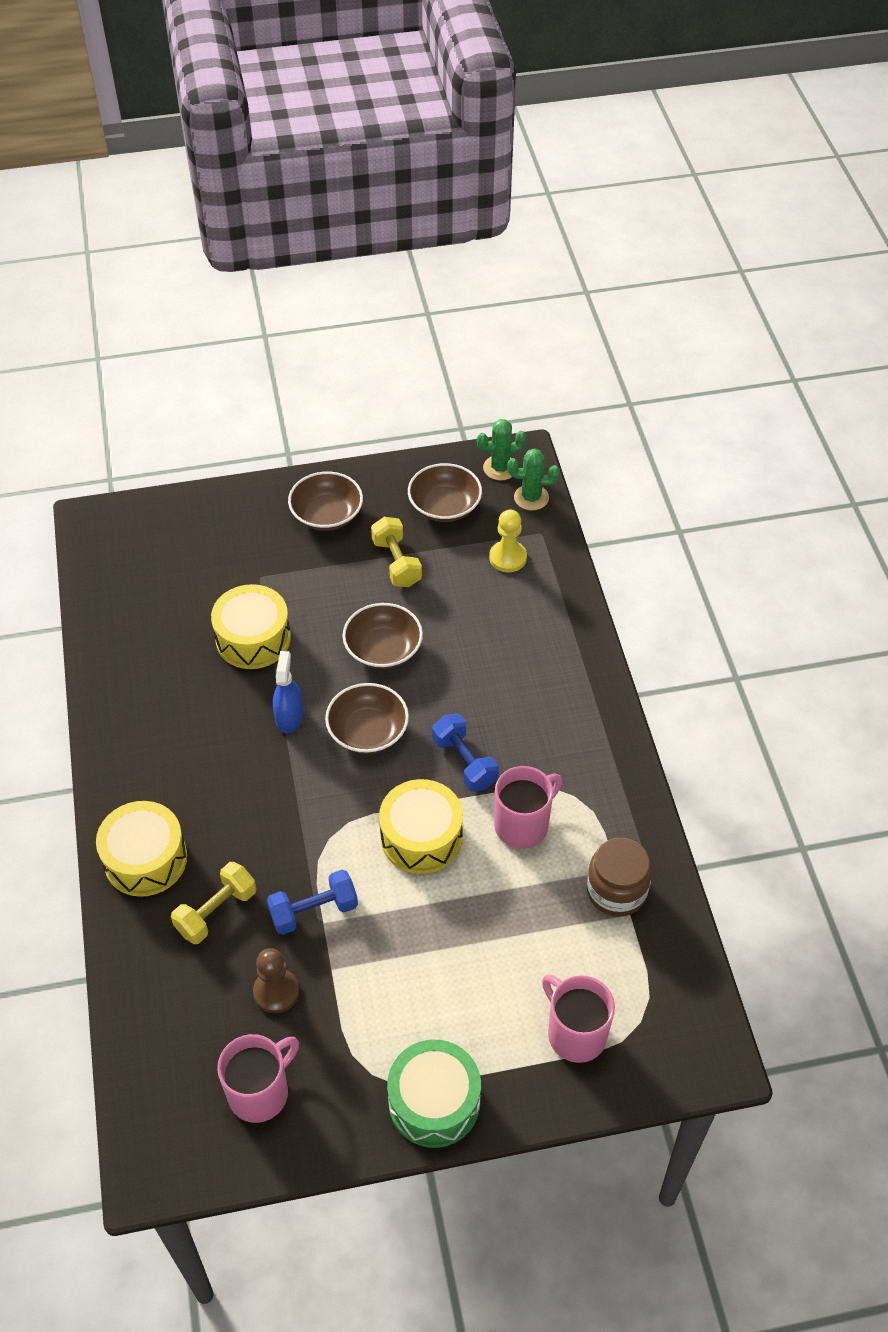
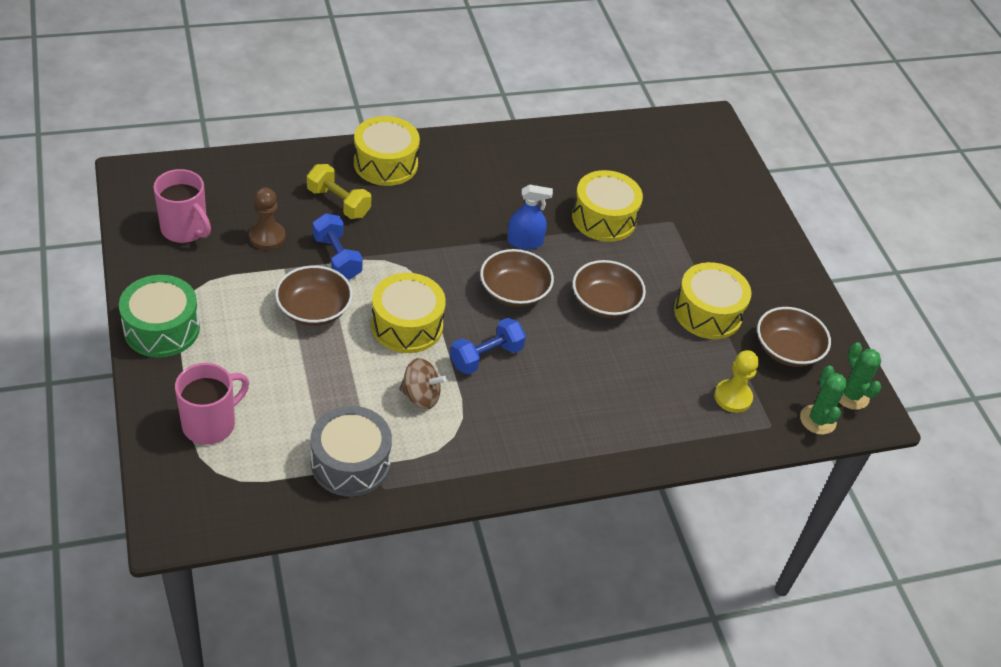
camera: 80 degrees right, 5 degrees down
brown bowl [288,471,363,531] -> brown bowl moved to [275,265,353,326]
yellow dumbbell [371,517,422,587] -> yellow drum [674,262,751,339]
pink mug [494,766,562,849] -> brown spinning top [399,358,447,410]
brown jar [587,838,652,917] -> grey drum [310,406,392,497]

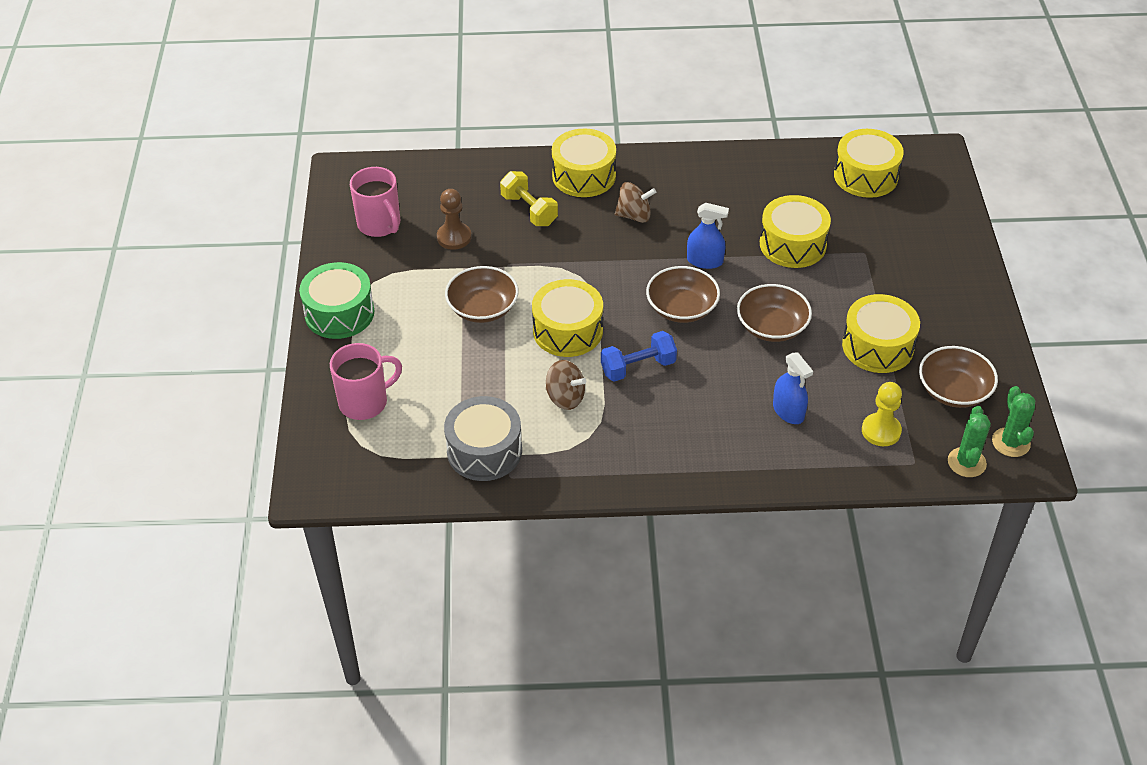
camera: 20 degrees right, 0 degrees up
blue dumbbell [313,213,363,280] -> none
none -> brown spinning top [615,182,656,223]
none -> blue spray bottle [773,352,813,424]
none -> yellow drum [834,129,904,198]

